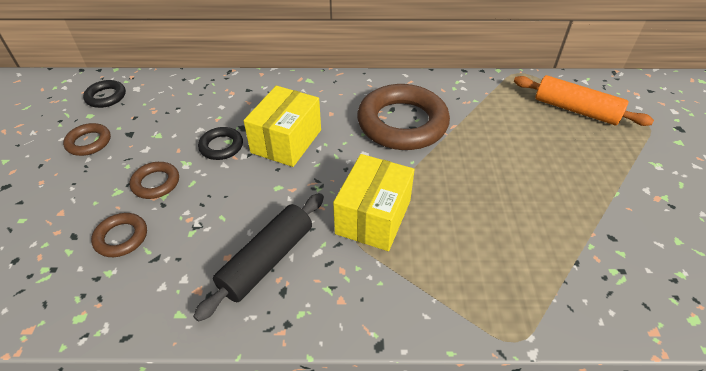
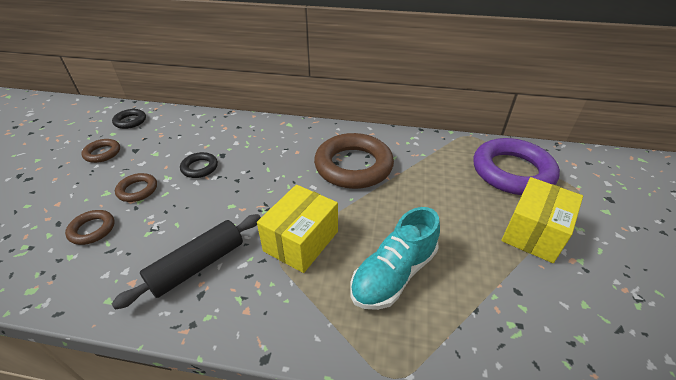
camera: 10 degrees right, 5 degrees down
yellow box [244,86,321,167] -> yellow box moved to [501,177,583,263]
orange rolling pin [514,75,654,126] -> purple ring [474,138,560,195]
none -> turquoise shoe [350,207,440,310]

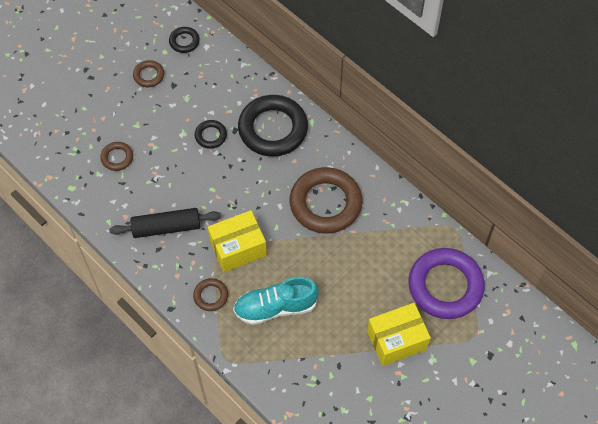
camera: 35 degrees right, 20 degrees up
brown ring [115,173,157,202] -> brown ring moved to [193,278,228,311]
none -> black ring [238,95,308,157]

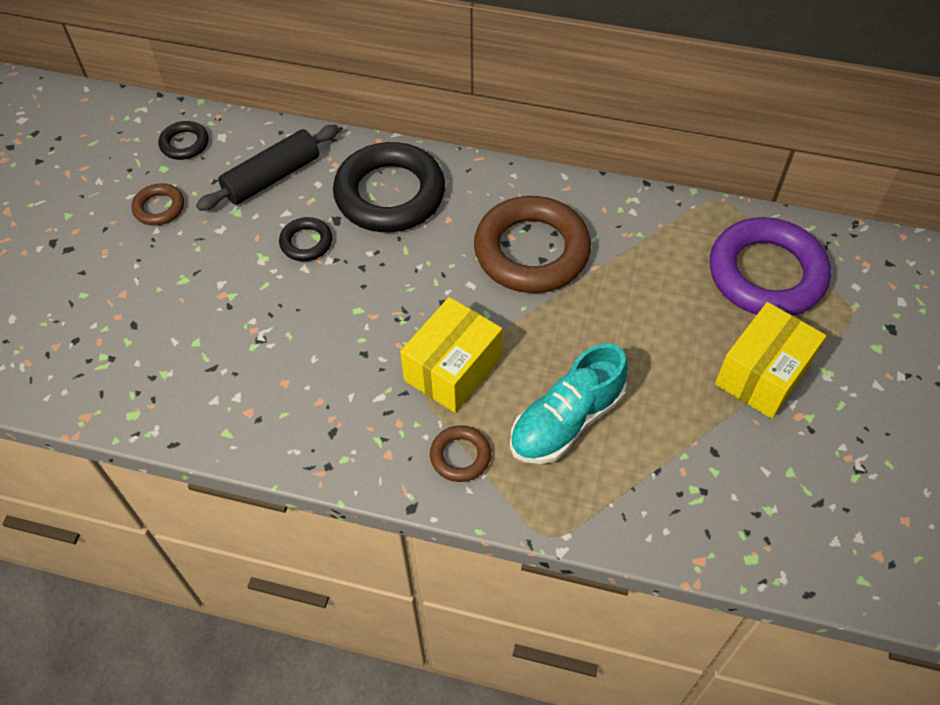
camera: 30 degrees left, 5 degrees down
brown ring [100,142,133,171] -> none
black rolling pin [109,208,221,238] -> black rolling pin moved to [196,125,339,211]

